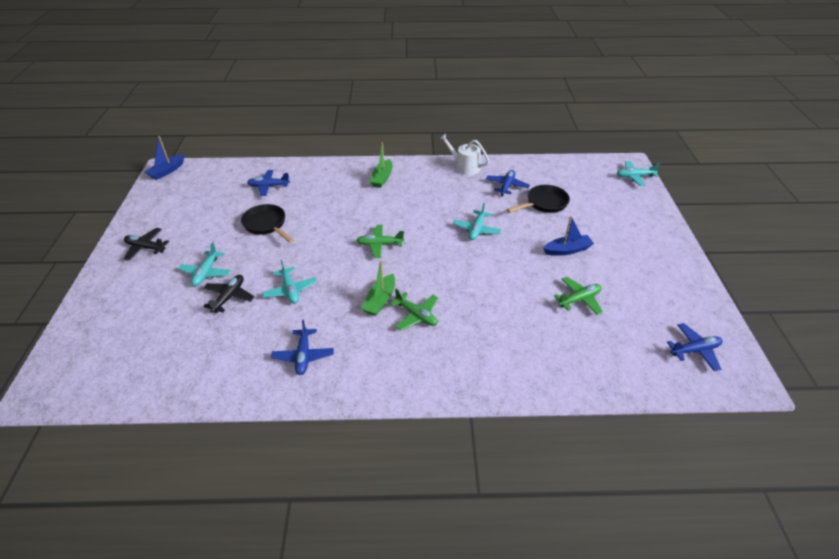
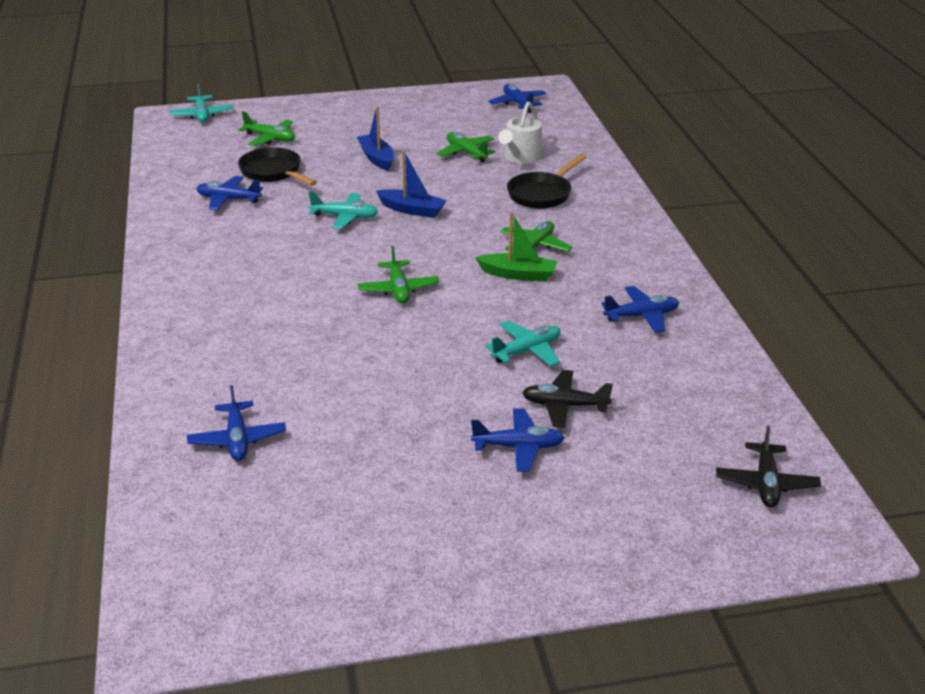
camera: 100 degrees left, 10 degrees down
black plane [123,228,169,261] -> black plane moved to [716,425,821,508]
blue boat [145,136,184,180] -> blue boat moved to [376,151,447,218]
turquoise plane [178,242,231,286] -> blue plane [471,409,564,472]
black pan [241,204,294,243] -> black pan moved to [507,153,587,209]
green boat [370,142,392,188] -> none
white watering can [439,134,489,175] -> white watering can moved to [498,102,543,164]
none -> green plane [238,112,295,146]

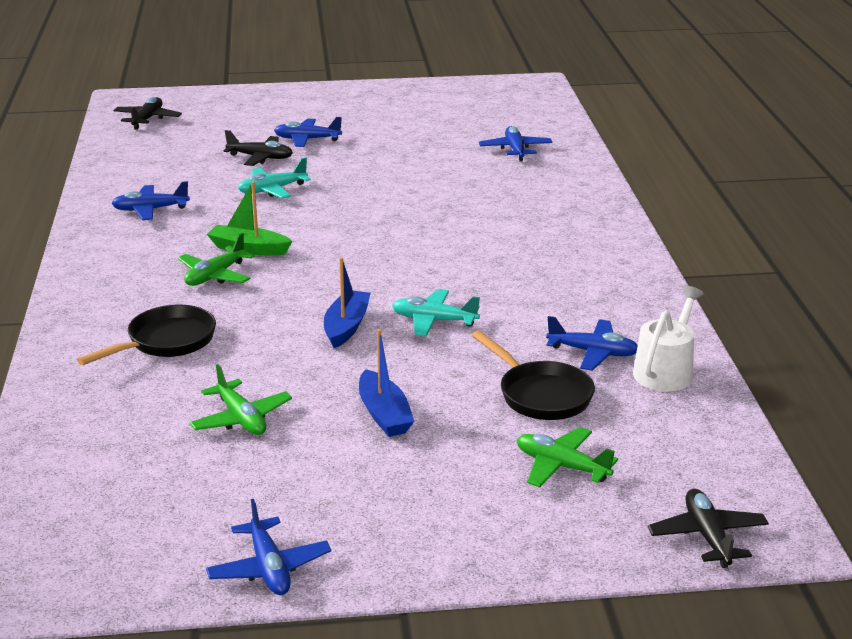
camera: 175 degrees left, 5 degrees down
turquoise plane [169,83,234,122] -> black plane [648,489,769,568]
green plane [358,246,440,303] -> none
blue boat [376,151,447,218] -> blue boat turned 75 degrees clockwise [324,257,371,348]
blue plane [488,84,547,113] -> blue plane moved to [206,499,331,595]
white watering can [498,102,543,164] -> white watering can moved to [633,286,704,391]

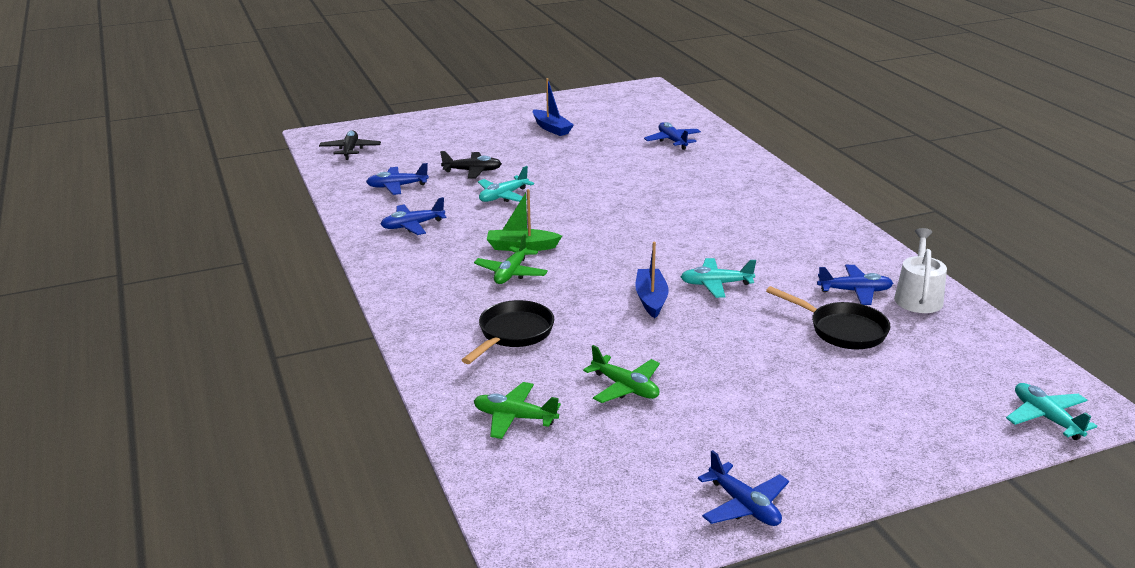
camera: 15 degrees left, 0 degrees up
blue plane [274,117,342,147] -> blue plane moved to [366,163,429,195]
blue boat [359,329,415,437] -> blue boat moved to [533,78,574,136]
green plane [517,427,618,487] -> green plane moved to [474,382,561,439]
black plane [648,489,769,568] -> turquoise plane [1006,383,1097,440]

